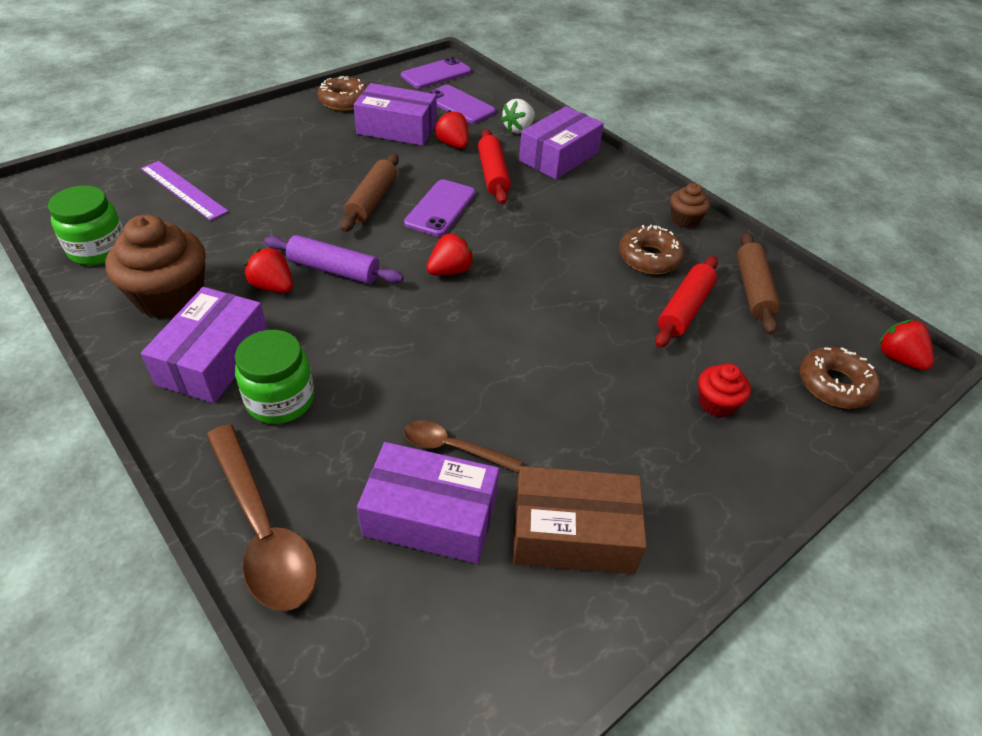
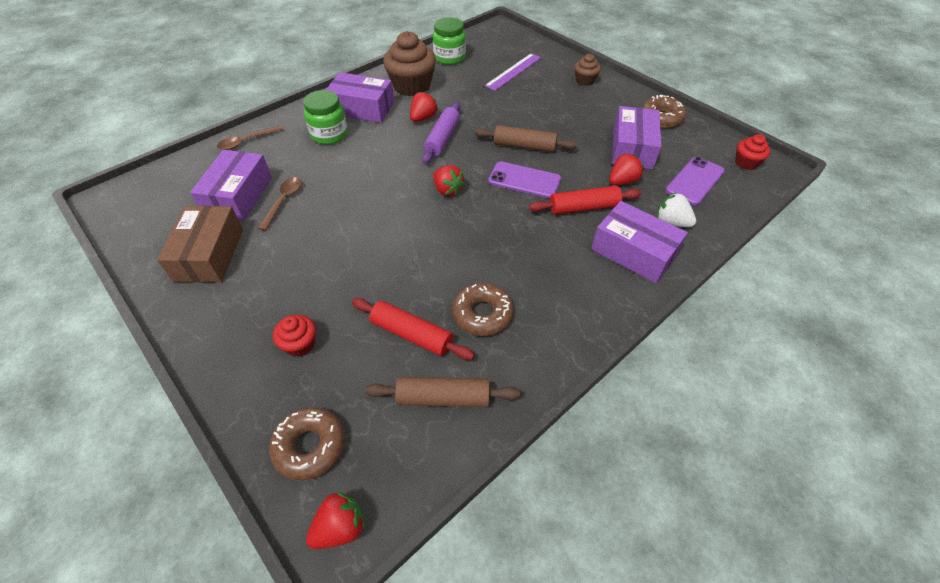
camera: 90 degrees right, 5 degrees up
brown spoon [206,424,317,611] -> brown spoon [217,126,284,150], size x0.56
purple phone [401,57,471,88] -> red cupcake [735,134,771,170]
brown cupcake [670,183,710,228] -> brown cupcake moved to [574,54,601,86]

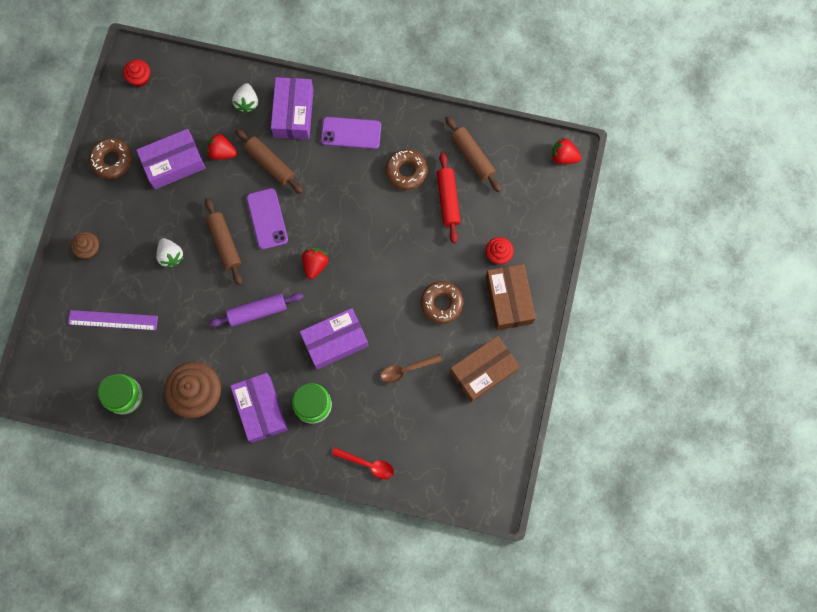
camera: 125 degrees left, 25 degrees up
purple box [190,150,272,221] -> purple box moved to [300,308,368,369]
brown spoon [217,126,284,150] -> red spoon [332,447,394,479]
brown donut [269,407,345,481] -> brown donut moved to [420,281,464,324]
red strawberry [410,91,438,122] -> none
red rolling pin [529,186,641,215] -> brown rolling pin [236,129,304,194]
purple phone [666,157,725,206] -> purple phone moved to [321,117,381,149]
none -> white strawberry [156,238,183,268]
none -> brown box [486,264,536,330]

